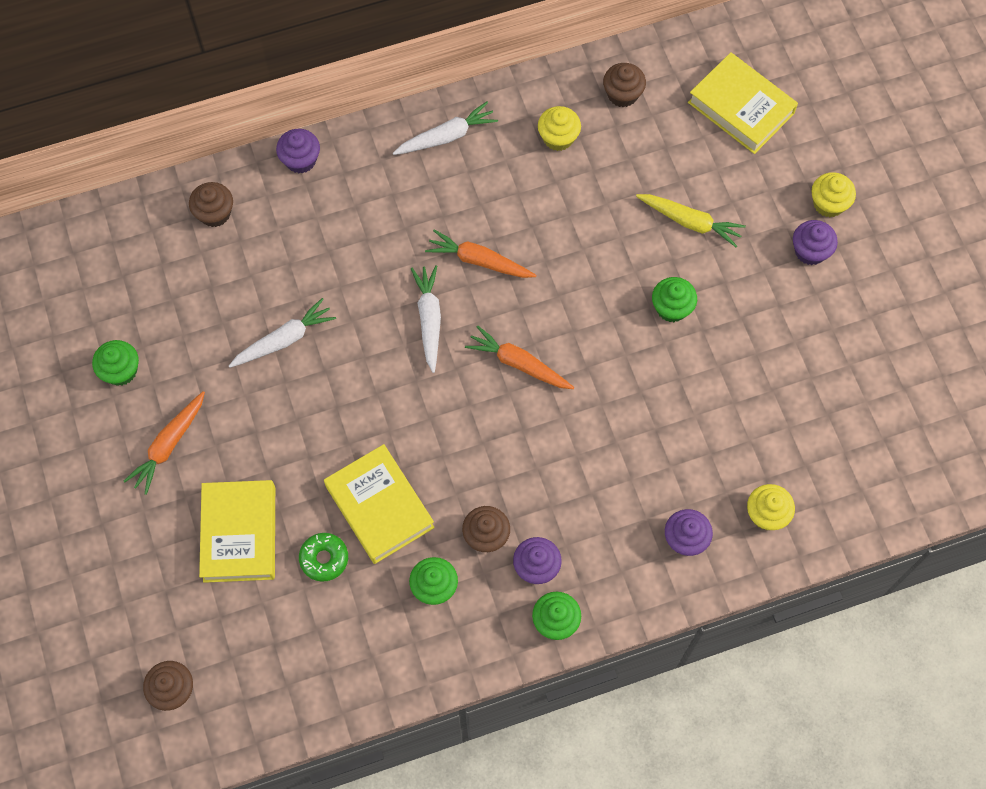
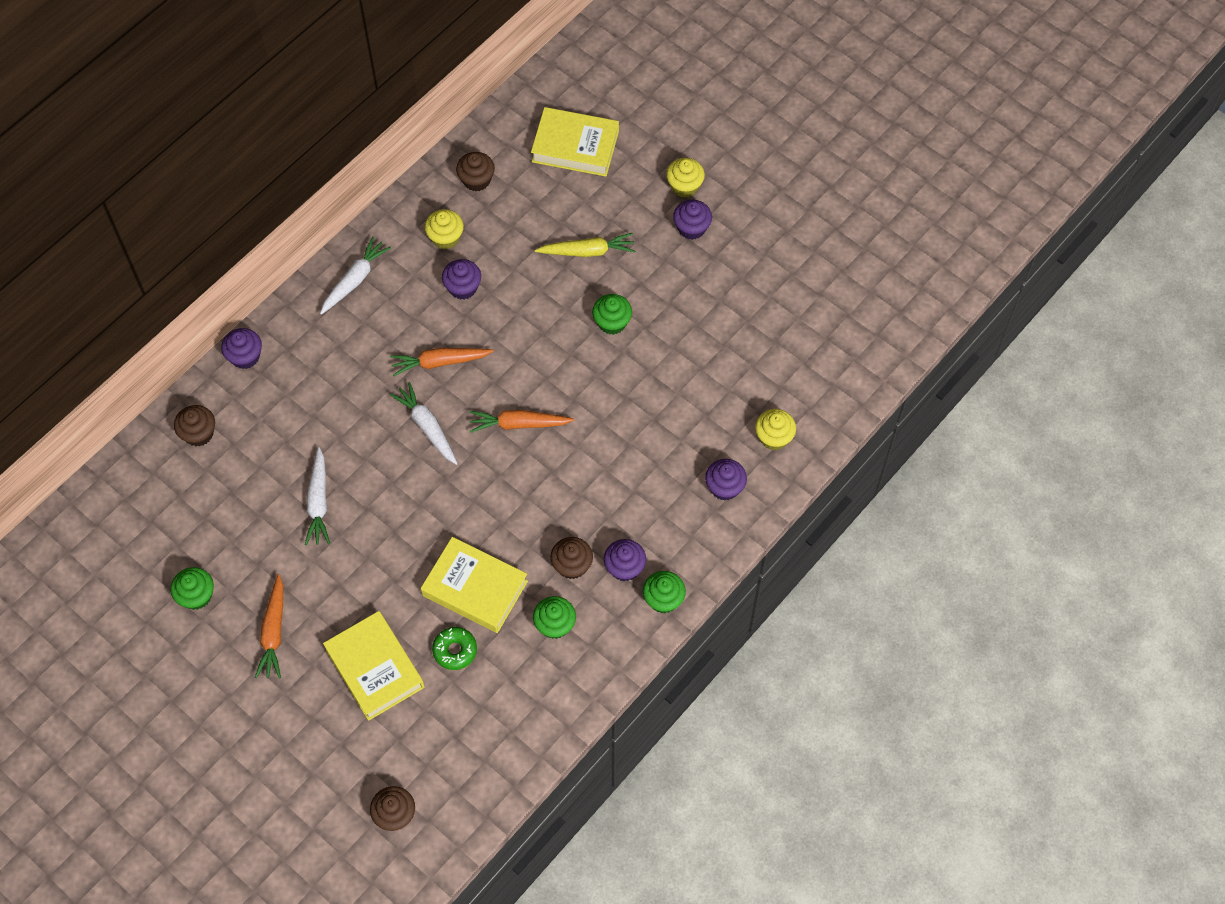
camera: 30 degrees left, 5 degrees down
white carrot [229,298,336,368] -> white carrot turned 150 degrees clockwise [305,447,330,545]
none -> purple cupcake [442,259,481,300]

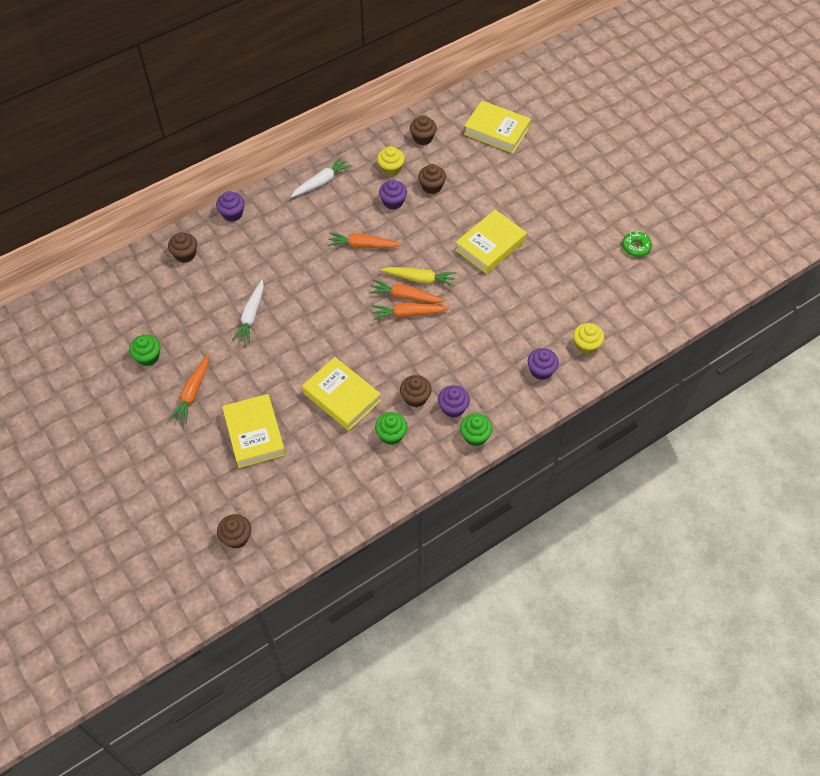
camera: 15 degrees right, 5 degrees down
white carrot [390,382,458,465] -> none
green donut [432,627,477,670] -> green donut moved to [622,231,652,257]
yellow carrot [535,233,635,257] -> yellow carrot moved to [381,267,456,287]
green cupcake [592,294,632,335] -> yellow book [455,210,527,274]
yellow cupcake [666,158,705,197] -> none
purple cupcake [673,200,712,240] -> none
none -> orange carrot [372,302,449,320]
none -> brown cupcake [418,164,446,194]

